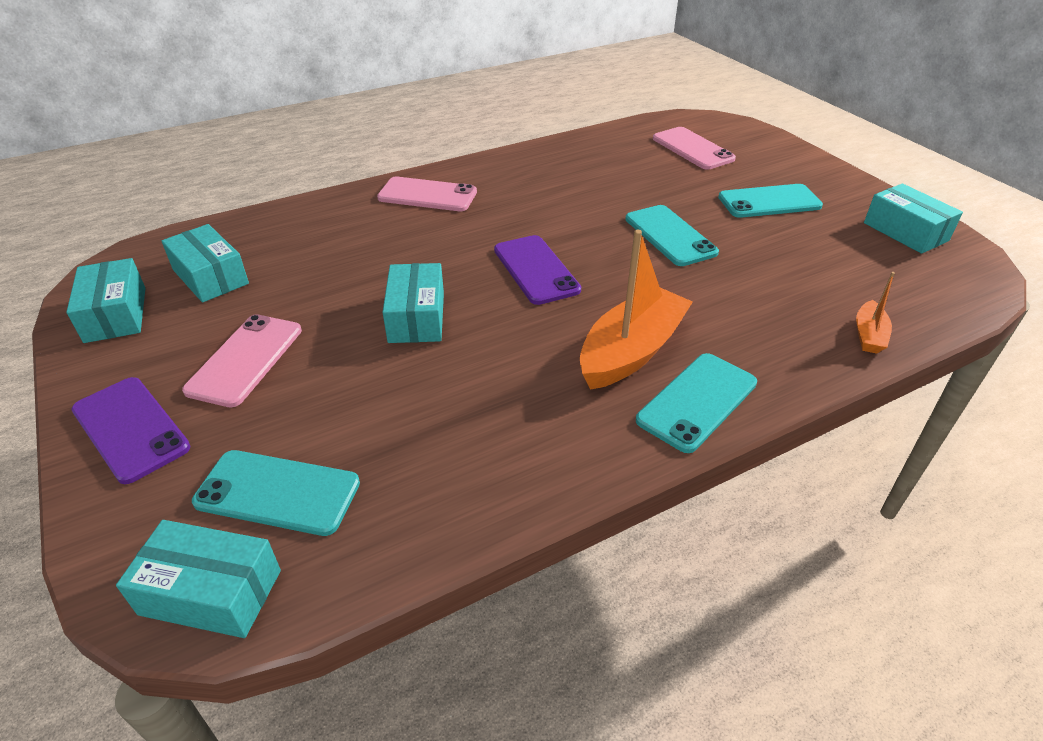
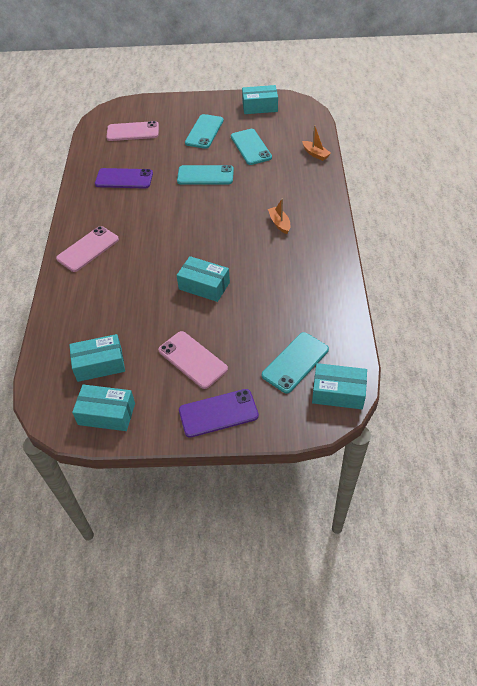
camera: 60 degrees left, 10 degrees up
turquoise box [116,520,281,638] -> turquoise box turned 60 degrees clockwise [312,363,367,409]
purple phone [494,235,581,305] -> purple phone moved to [95,168,153,189]
orange boat [580,230,693,390] -> orange boat [268,199,290,234], size x0.49
turquoise phone [636,353,757,453] -> turquoise phone moved to [231,129,272,165]

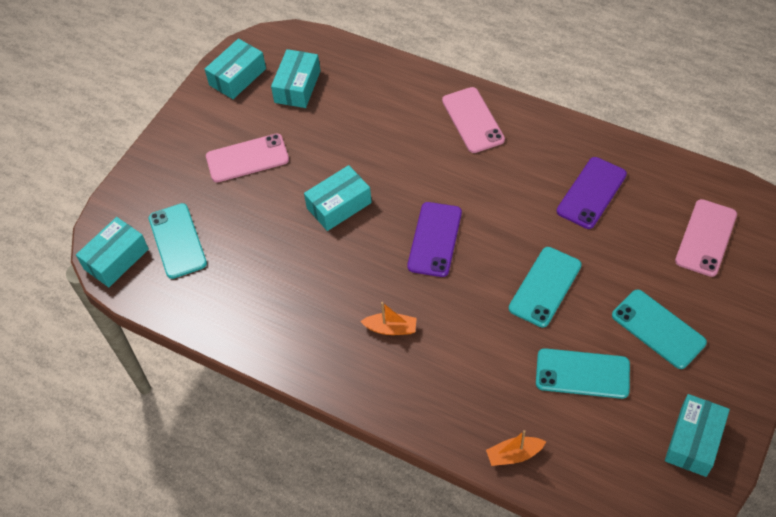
camera: 120 degrees right, 5 degrees up
purple phone [179,389,259,438] -> purple phone moved to [407,202,462,277]

